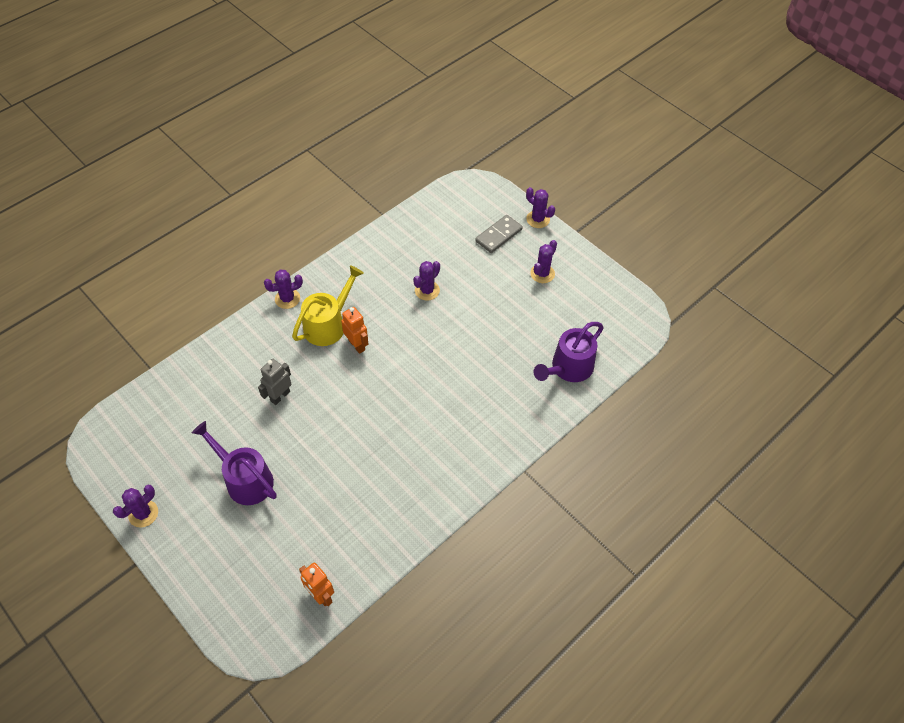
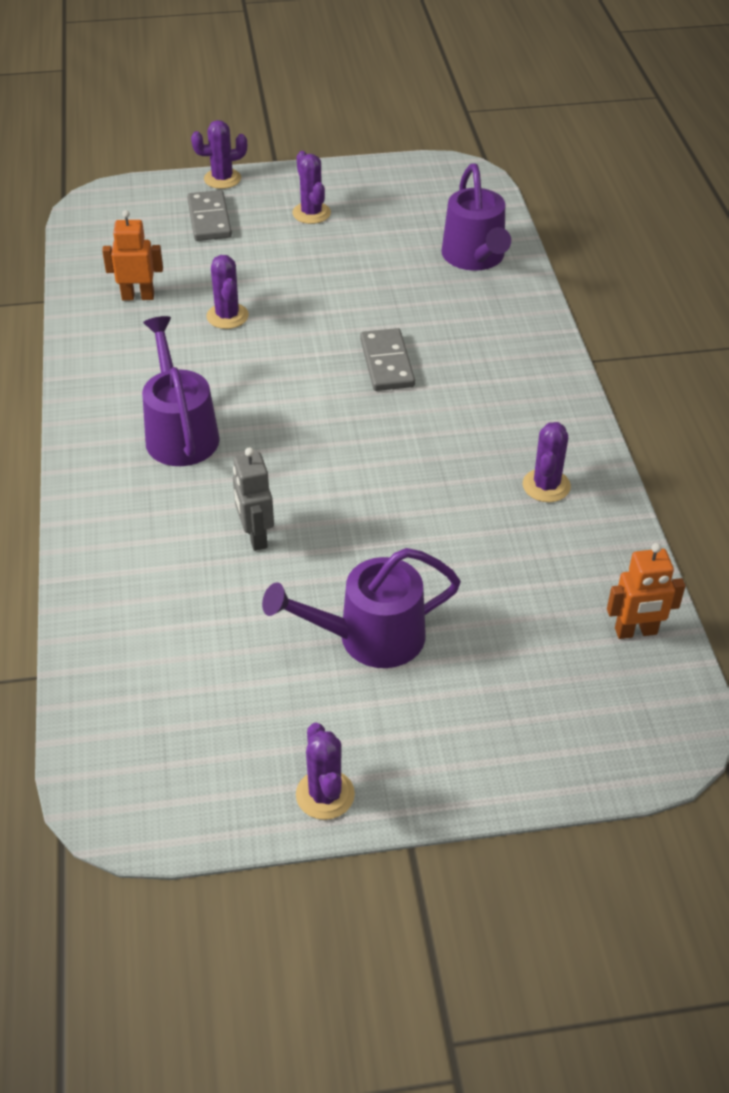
camera: 55 degrees left, 10 degrees down
purple cactus [264,270,303,309] -> purple cactus moved to [523,422,571,502]
yellow watering can [292,265,364,346] -> purple watering can [142,316,220,466]
orange robot [341,307,368,354] -> orange robot moved to [102,210,163,301]
none -> grey domino [360,328,415,391]

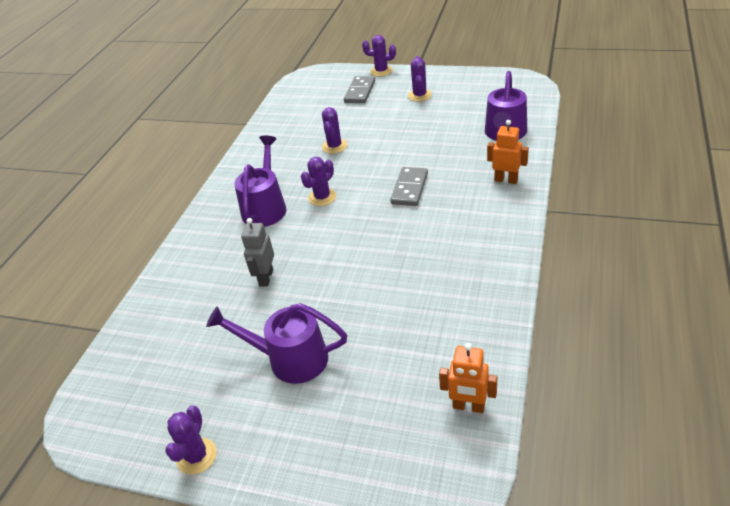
camera: 30 degrees right, 5 degrees down
orange robot [102,210,163,301] -> orange robot moved to [487,120,529,184]
purple cactus [523,422,571,502] -> purple cactus moved to [301,157,336,206]

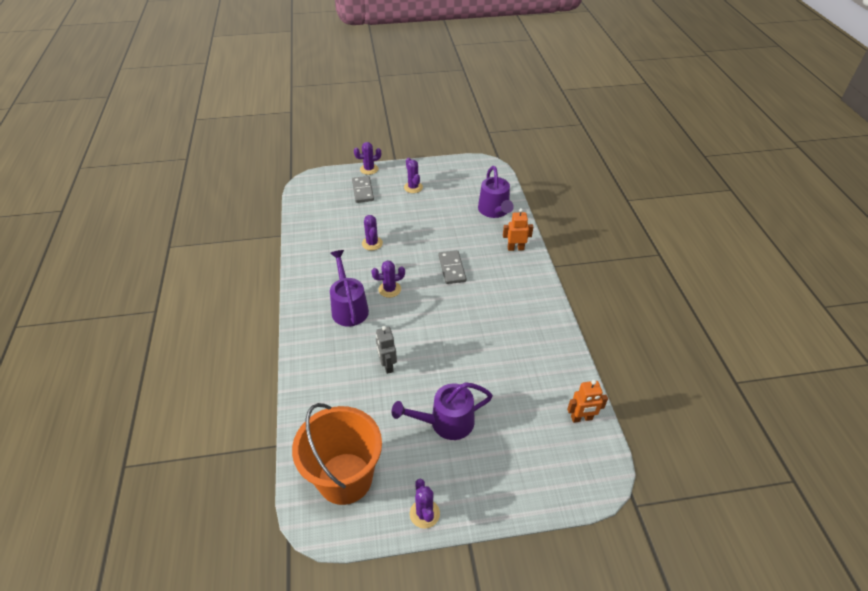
camera: 30 degrees left, 5 degrees up
purple cactus [301,157,336,206] -> purple cactus turned 60 degrees clockwise [371,260,405,298]
none -> orange bucket [292,403,382,505]

